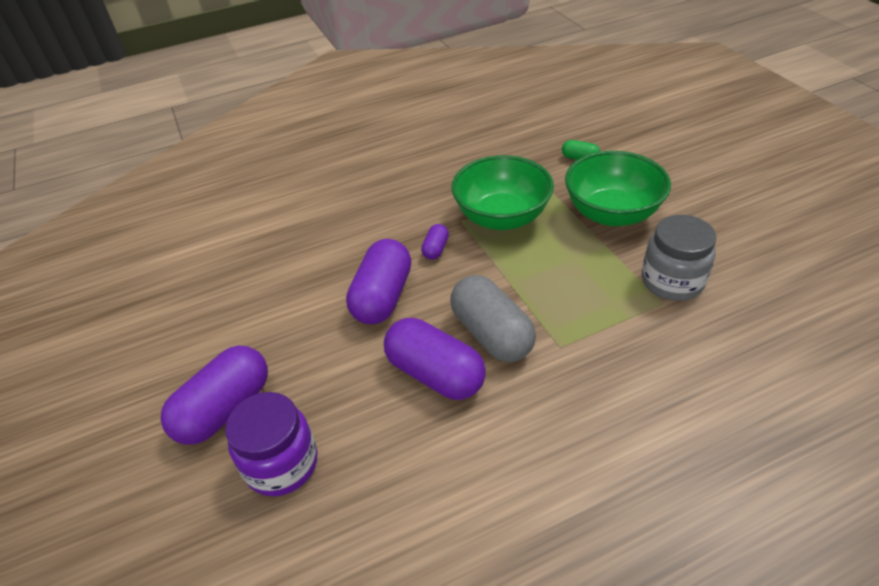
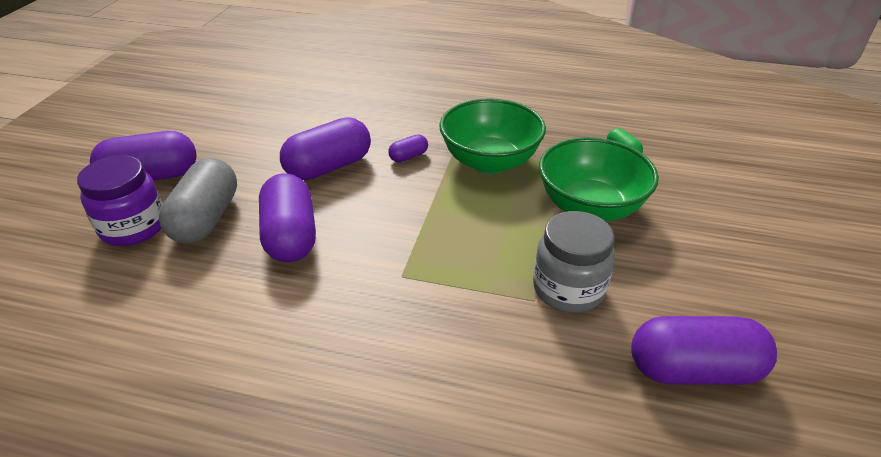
camera: 35 degrees right, 5 degrees down
grey capsule [450,275,536,362] -> grey capsule moved to [159,158,237,244]
none -> purple capsule [631,316,777,385]

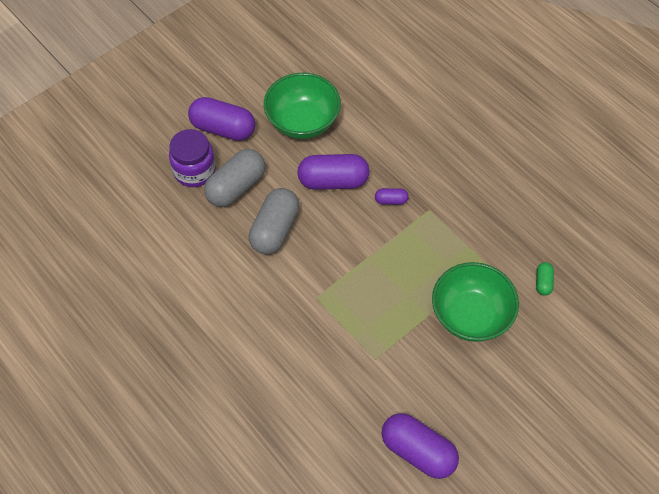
camera: 35 degrees right, 20 degrees up
purple capsule [259,173,316,262] -> grey capsule [249,188,299,255]
green bowl [439,99,546,174] -> green bowl moved to [264,73,341,139]
grey jar [533,211,615,313] -> none

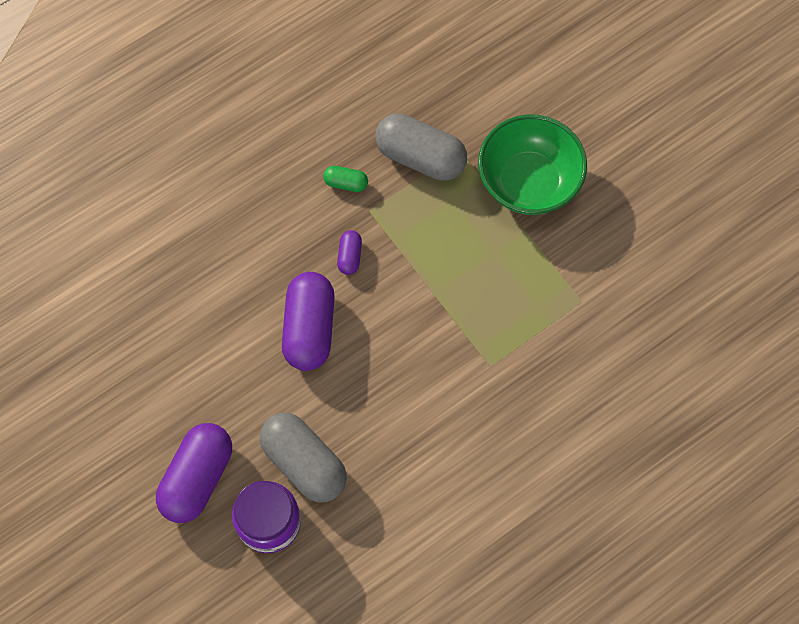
camera: 85 degrees left, 10 degrees up
grey capsule [249,188,299,255] -> grey capsule moved to [375,113,467,181]
green bowl [264,73,341,139] -> none
purple capsule [381,413,459,479] -> none
green capsule [536,262,554,295] -> green capsule moved to [323,166,368,192]

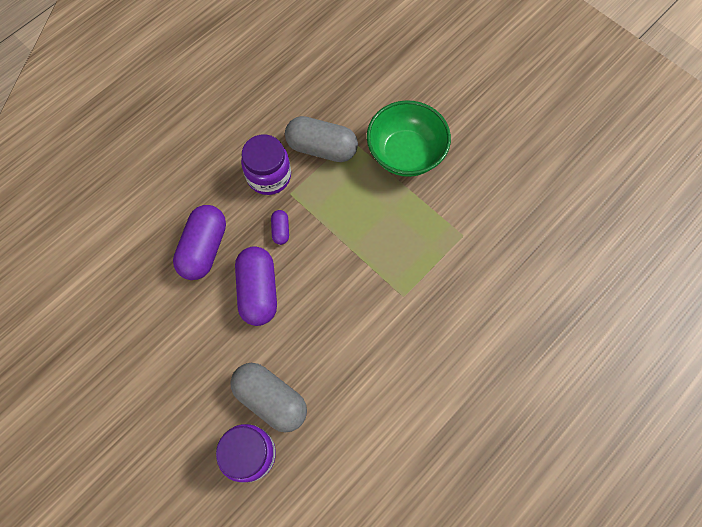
camera: 10 degrees left, 0 degrees up
purple capsule [156,423,232,523] -> purple capsule moved to [173,205,226,280]
green capsule [323,166,368,192] -> purple jar [241,135,291,195]

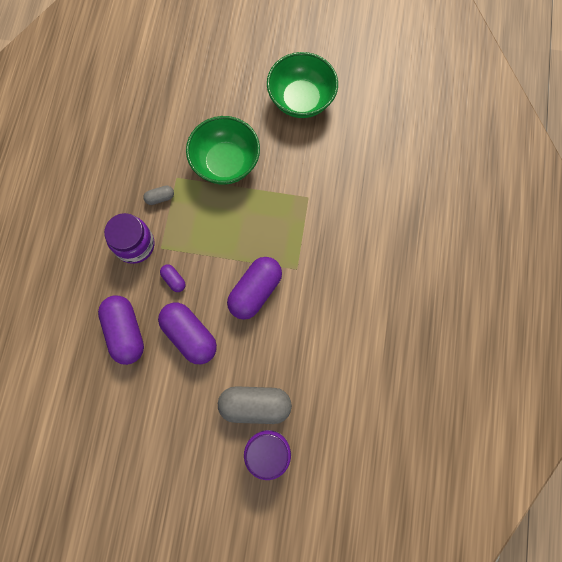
camera: 35 degrees left, 5 degrees up
grey capsule [285,116,358,162] -> grey capsule [143,186,174,205], size x0.47
none -> purple capsule [227,257,282,320]
none -> green bowl [267,52,338,118]

